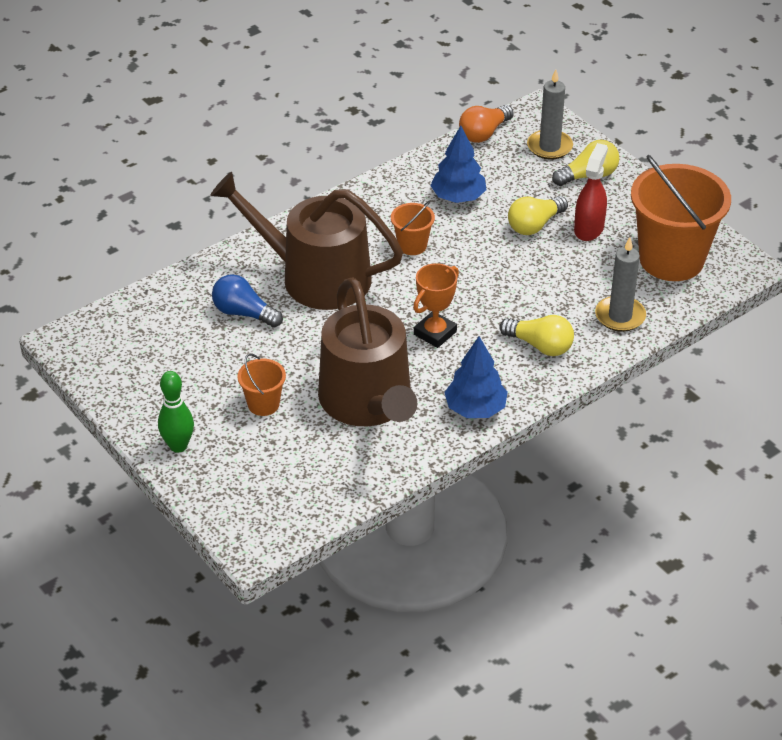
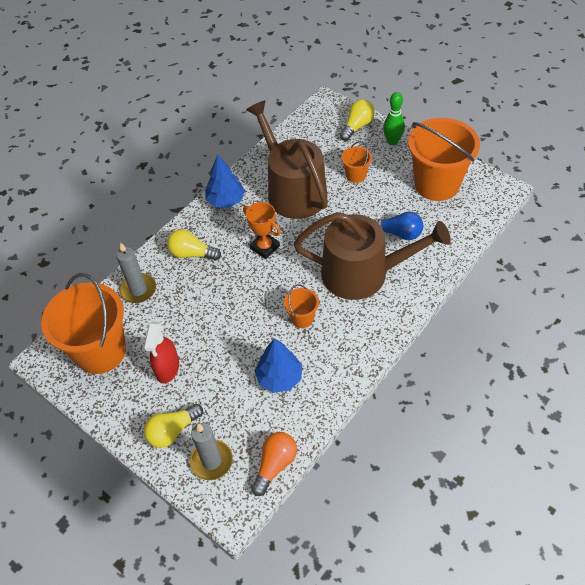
camera: 170 degrees right, 10 degrees up
orange trophy [413,263,459,348] -> orange trophy turned 75 degrees counterclockwise [243,202,281,259]
yellow light bulb [508,196,568,235] -> yellow light bulb moved to [340,99,375,141]
none -> orange bucket [408,118,480,201]

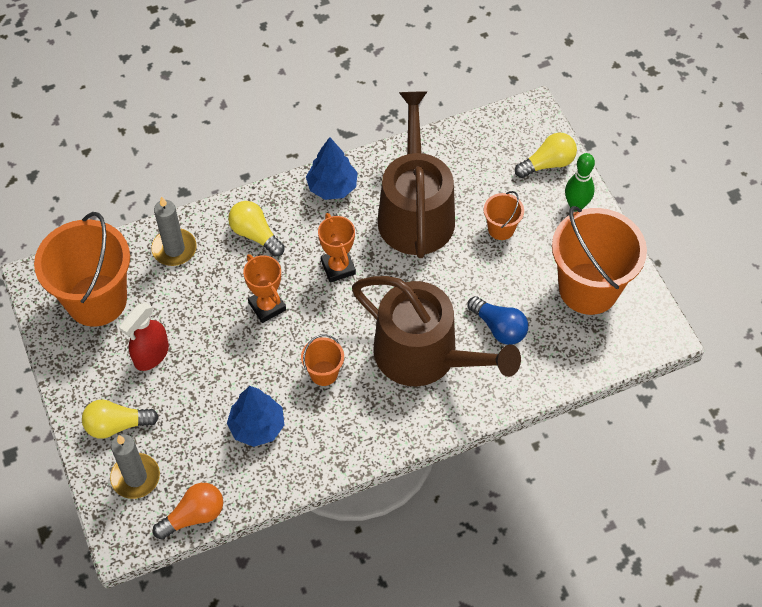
camera: 25 degrees right, 5 degrees up
none -> orange trophy [243,254,286,323]

